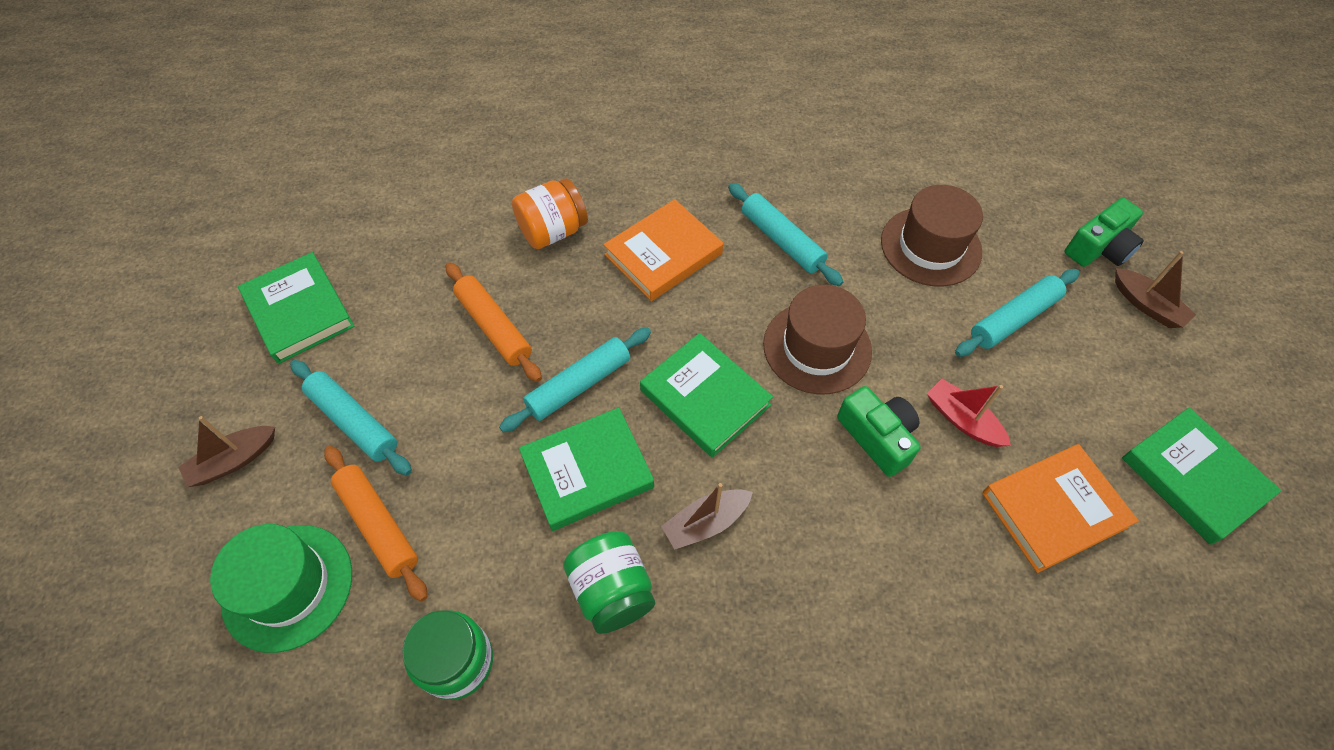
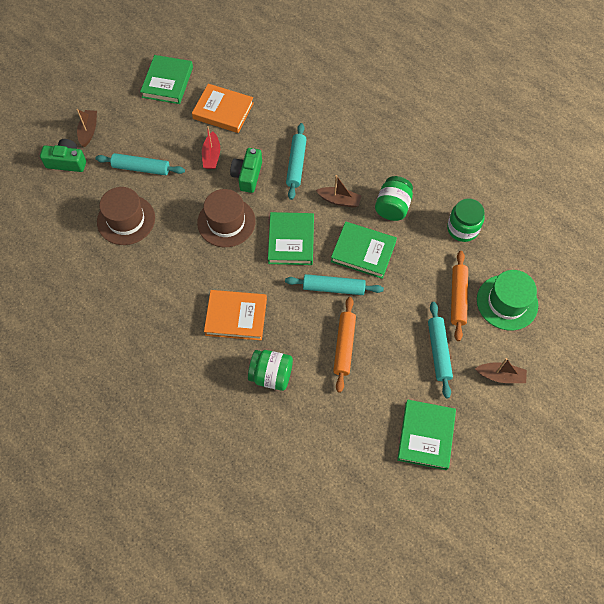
camera: 135 degrees left, 5 degrees up
orange jar [512,178,588,249] -> green jar [248,350,293,391]
turquoise rolling pin [728,183,843,286] -> turquoise rolling pin moved to [286,123,307,200]

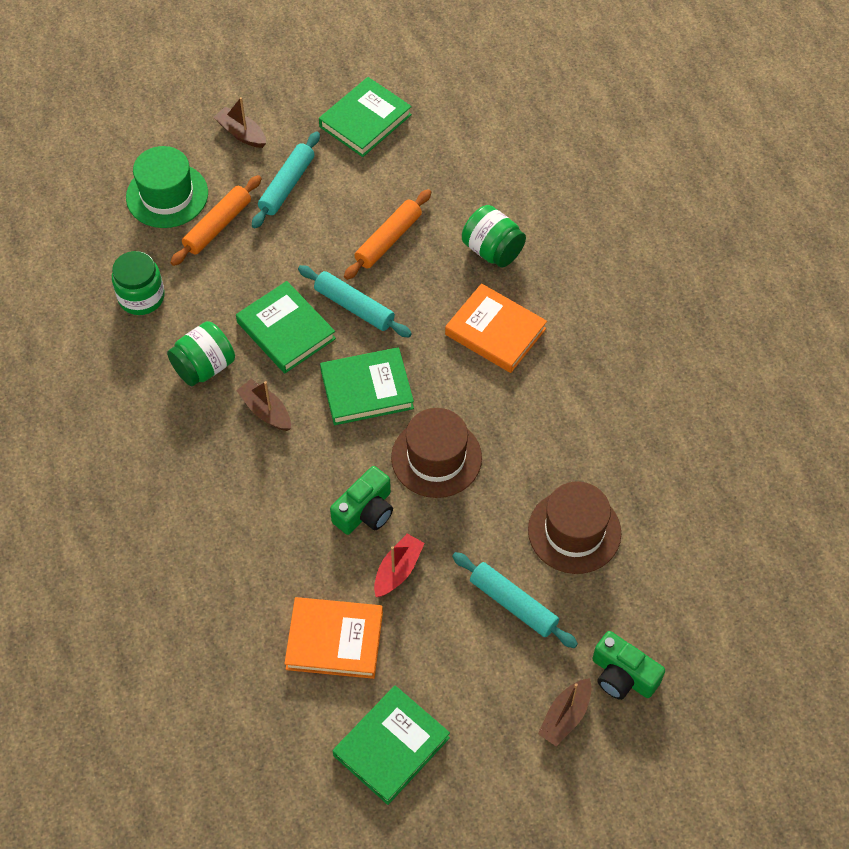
camera: 150 degrees left, 5 degrees down
orange book [192,84,254,133] -> orange book turned 45 degrees counterclockwise [284,597,383,679]
green book [268,212,314,265] -> green book turned 45 degrees clockwise [320,347,414,425]
turquoise rolling pin [286,123,307,200] -> none

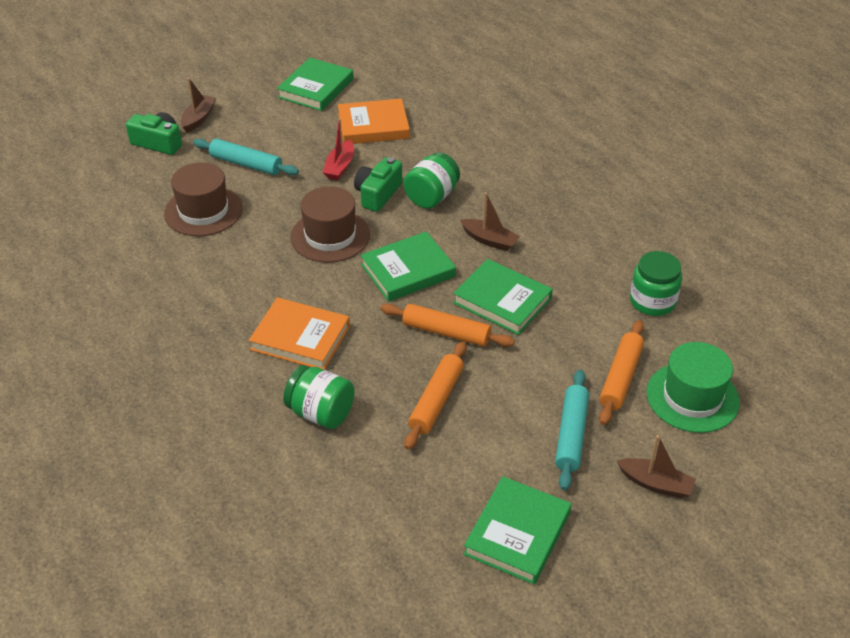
camera: 165 degrees right, 15 degrees down
green jar [167,321,235,386] -> green jar moved to [403,152,460,209]
turquoise rolling pin [298,265,412,337] -> orange rolling pin [381,304,515,347]

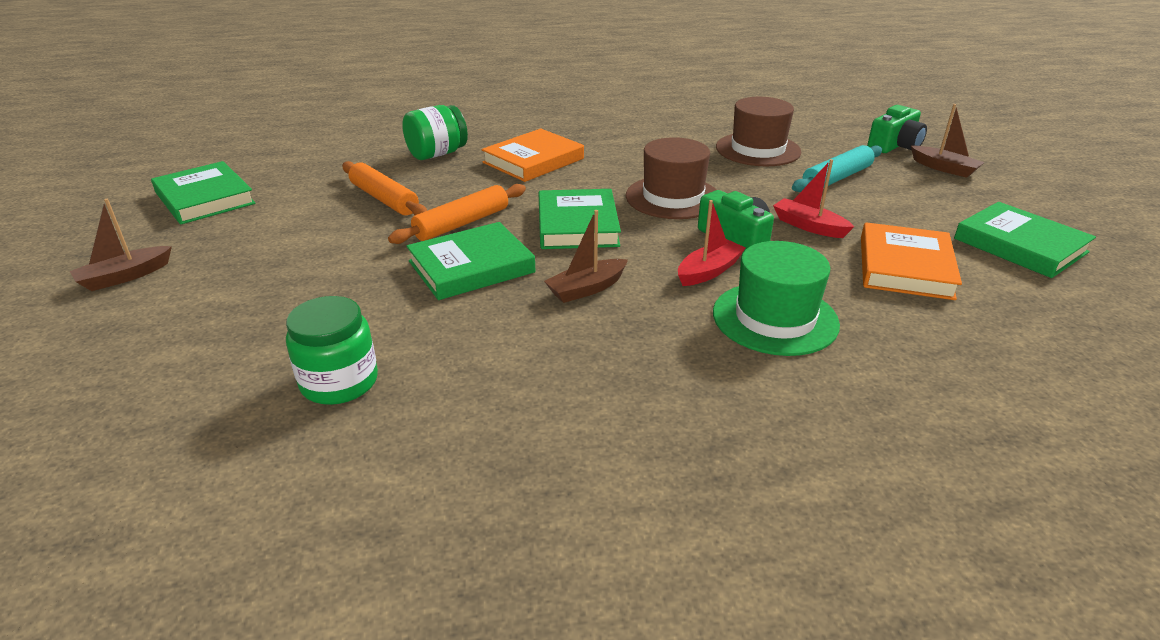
camera: 115 degrees right, 10 degrees down
green jar [403,152,460,209] -> red boat [678,200,746,286]
turquoise rolling pin [555,370,589,491] -> none
orange rolling pin [599,320,644,425] -> none
green hat [646,342,740,433] -> green hat moved to [713,241,840,356]

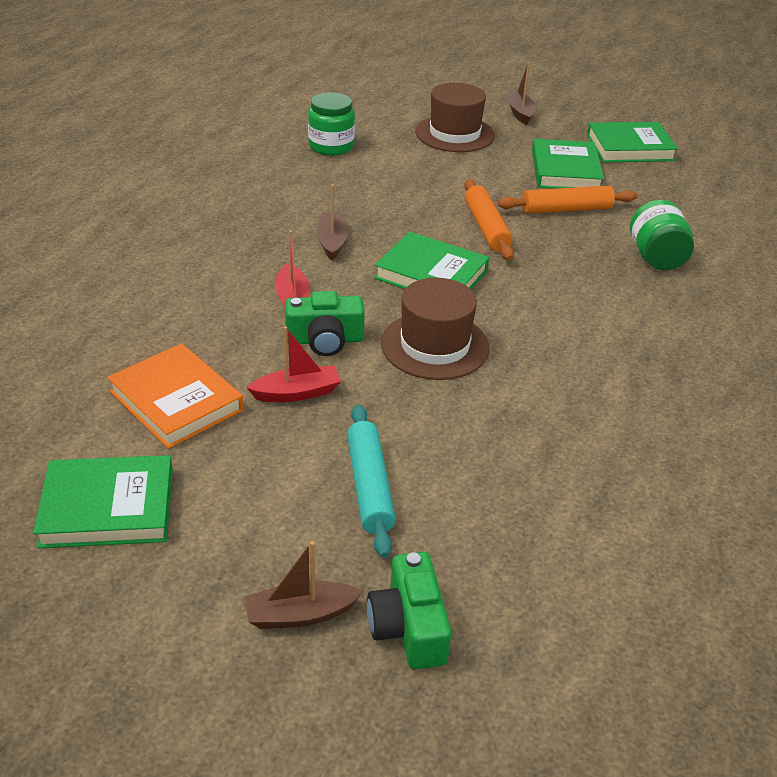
camera: 120 degrees right, 5 degrees up
green book [406,222,536,300] -> green book moved to [532,139,604,189]
orange book [481,128,584,182] -> none
green hat [713,241,840,356] -> none
brown hat [716,97,801,166] -> brown hat moved to [415,83,495,152]

